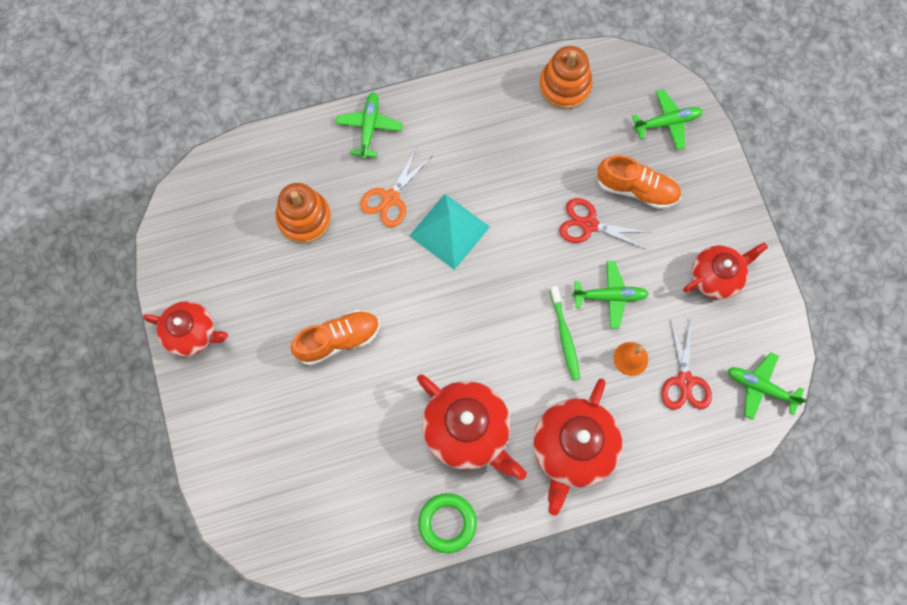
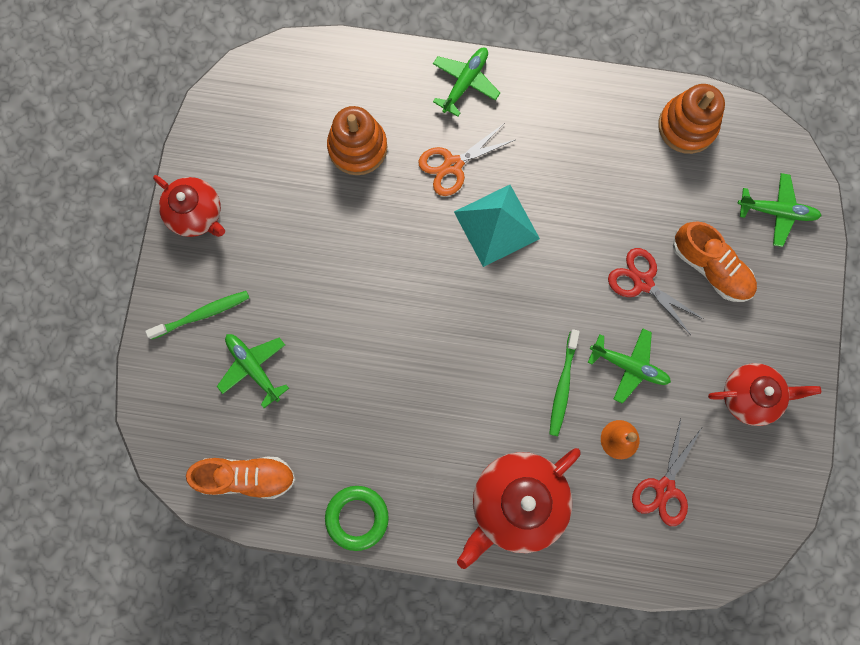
camera: 25 degrees right, 5 degrees up
orange shoe [291,310,380,365] -> orange shoe moved to [186,456,296,499]
red teapot [417,375,527,480] -> none
green plane [728,352,808,420] -> green plane moved to [217,334,289,408]
none -> green toothbrush [145,291,249,340]

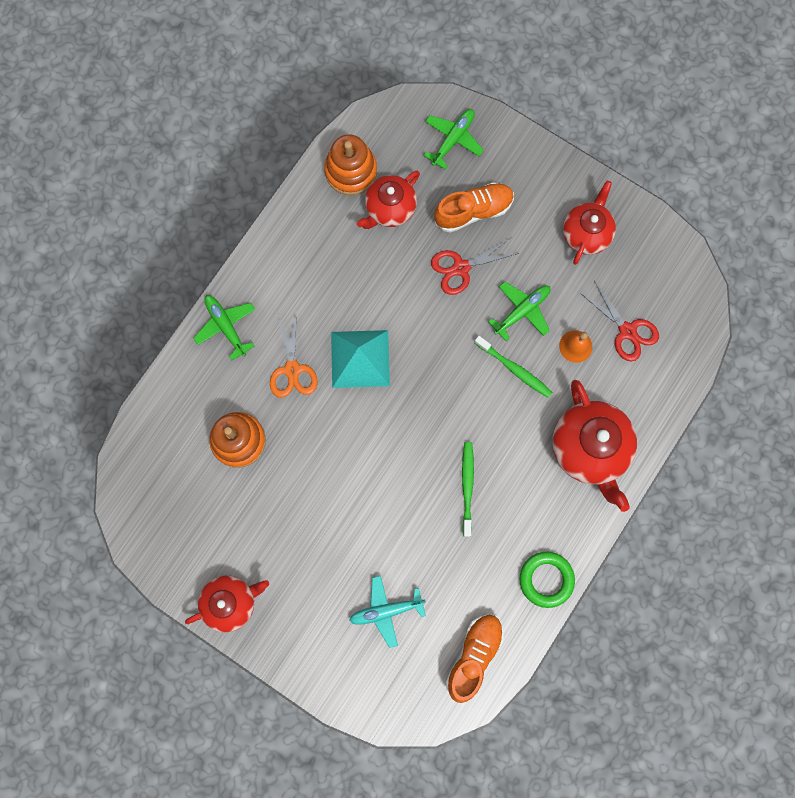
camera: 65 degrees left, 0 degrees up
green toothbrush [145,291,249,340] -> green toothbrush moved to [462,442,474,537]
green plane [217,334,289,408] -> turquoise plane [349,576,426,648]
none -> red teapot [357,171,420,229]

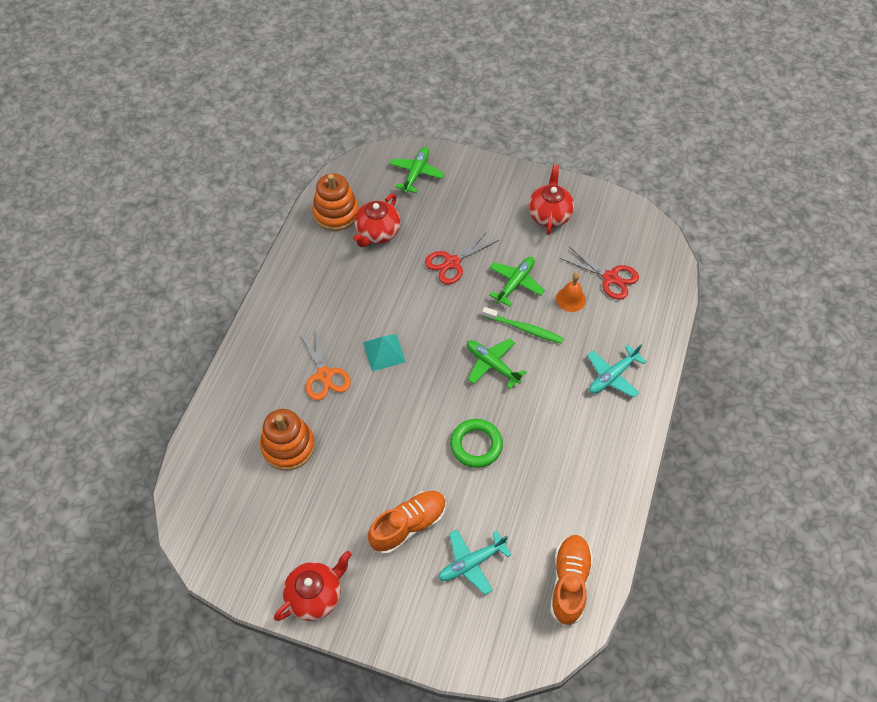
camera: 15 degrees left, 20 degrees down
green plane [193,295,255,361] -> green plane moved to [467,338,527,389]
turquoise pyramid [331,330,390,388] -> turquoise pyramid [363,334,406,371], size x0.65
orange shoe [434,182,514,232] -> orange shoe moved to [368,491,446,555]
green toothbrush [462,442,474,537] -> none
green ring [520,552,575,608] -> green ring moved to [450,419,503,468]
red teapot [552,380,637,512] -> turquoise plane [587,344,647,398]

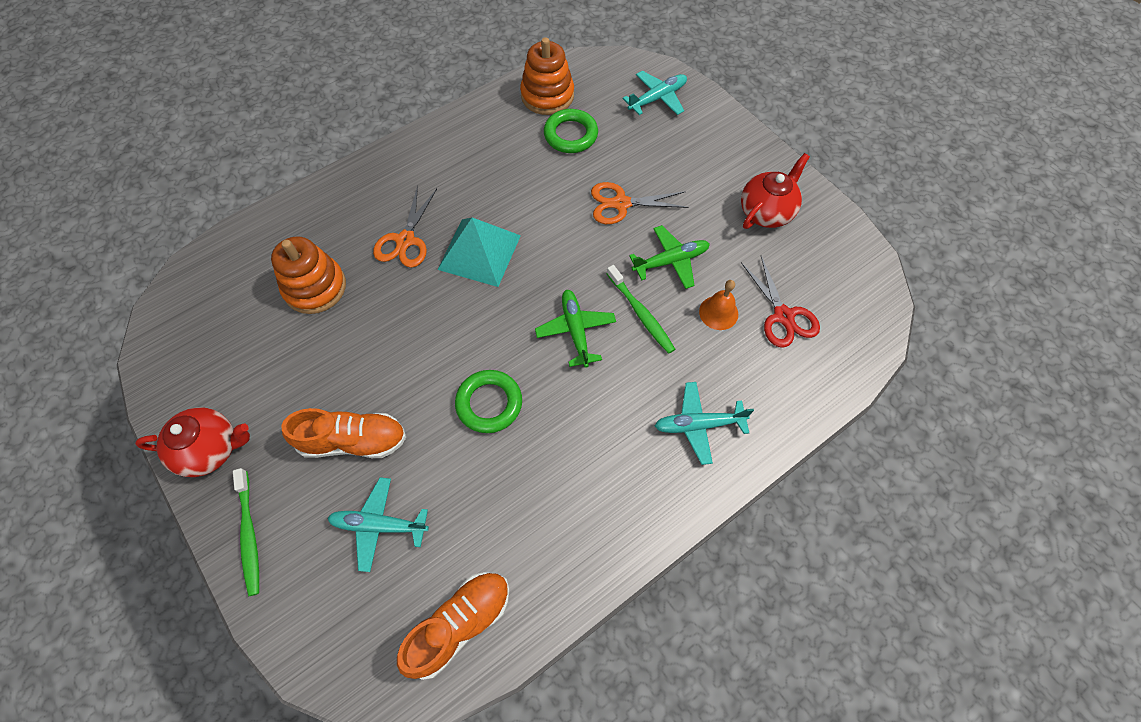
camera: 35 degrees right, 5 degrees up
red teapot [353,193,400,247] -> green ring [544,109,598,153]
turquoise pyramid [363,334,406,371] -> turquoise pyramid [437,218,521,287], size x1.53
green plane [389,147,444,193] -> turquoise plane [623,71,687,115]
red scissors [425,231,499,284] -> orange scissors [591,182,689,224]
none -> green toothbrush [233,468,259,596]

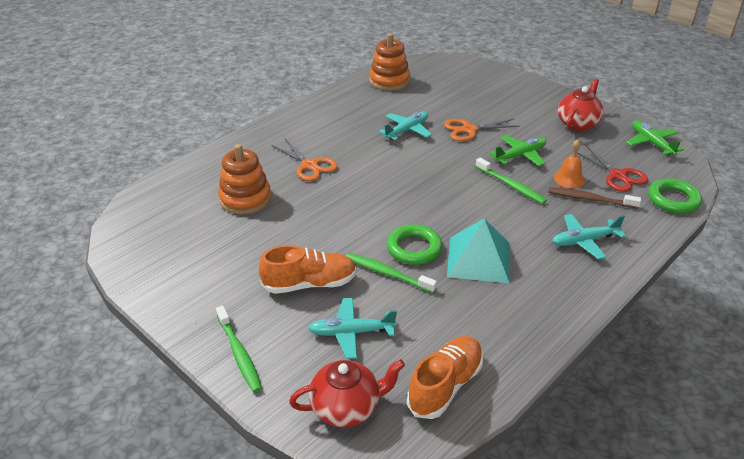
camera: 10 degrees left, 25 degrees down
red teapot [135,407,250,477] -> red teapot moved to [289,359,405,428]
orange scissors [373,185,437,268] -> orange scissors turned 45 degrees counterclockwise [271,139,338,181]
turquoise pyramid [437,218,521,287] -> turquoise pyramid moved to [447,218,510,283]
green plane [535,289,616,368] -> green plane moved to [626,120,684,155]
green ring [544,109,598,153] -> green ring moved to [648,178,702,214]
turquoise plane [623,71,687,115] -> turquoise plane moved to [378,111,432,140]
none -> green toothbrush [346,253,437,293]
none -> brown toothbrush [548,187,641,209]

